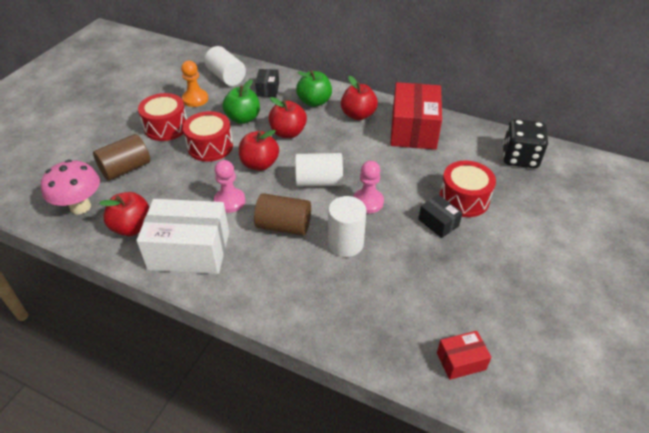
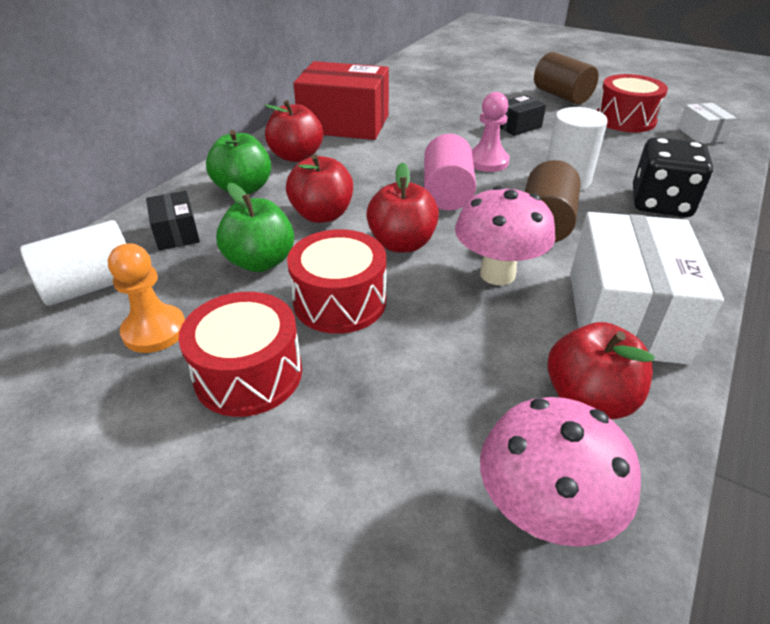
camera: 85 degrees left, 5 degrees down
brown cylinder [93,134,150,181] -> brown cylinder moved to [534,52,599,104]
pink pawn [214,160,245,213] -> pink mushroom [455,186,555,285]
black box [255,69,279,97] -> black box turned 60 degrees clockwise [146,191,200,251]
white cylinder [295,153,343,187] -> pink cylinder [424,134,476,210]
red box [437,331,492,380] -> white box [678,103,737,144]
red drum [439,161,496,217] -> red drum moved to [597,74,668,132]
black dice [503,119,548,168] -> black dice moved to [633,137,713,217]

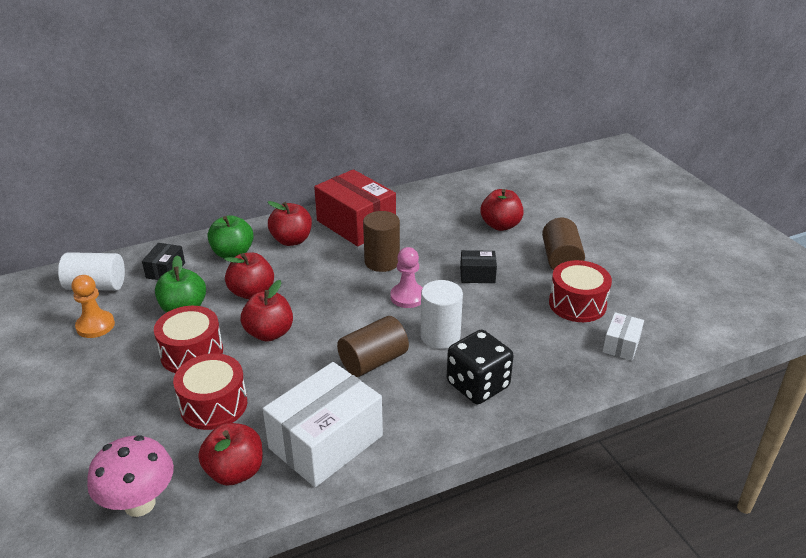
camera: 35 degrees right, 5 degrees down
red drum [179,292,302,417] -> red drum moved to [173,353,247,430]
pink cylinder [424,134,476,210] -> none
pink mushroom [455,186,555,285] -> none
none -> brown cylinder [363,211,400,272]
none -> red apple [480,189,524,231]

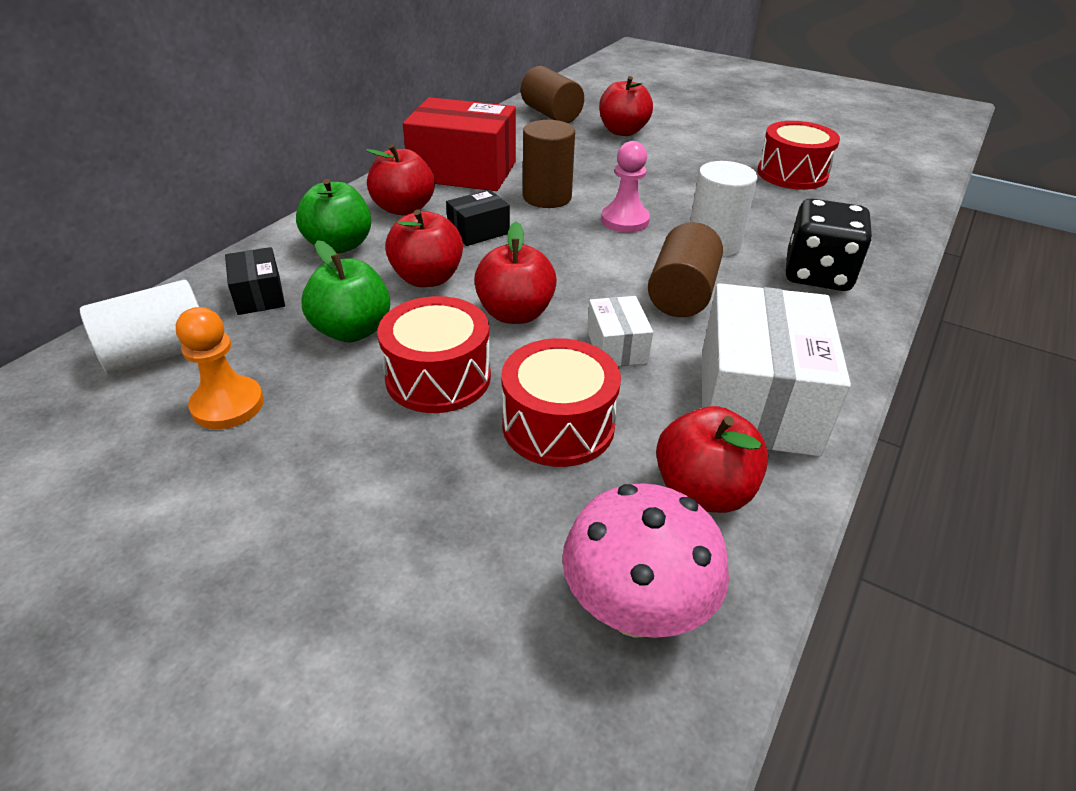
camera: 35 degrees left, 5 degrees up
black box [460,250,497,283] -> black box moved to [446,190,510,246]
brown cylinder [542,218,585,270] -> brown cylinder moved to [521,66,584,123]
white box [603,312,644,361] -> white box moved to [587,296,653,366]

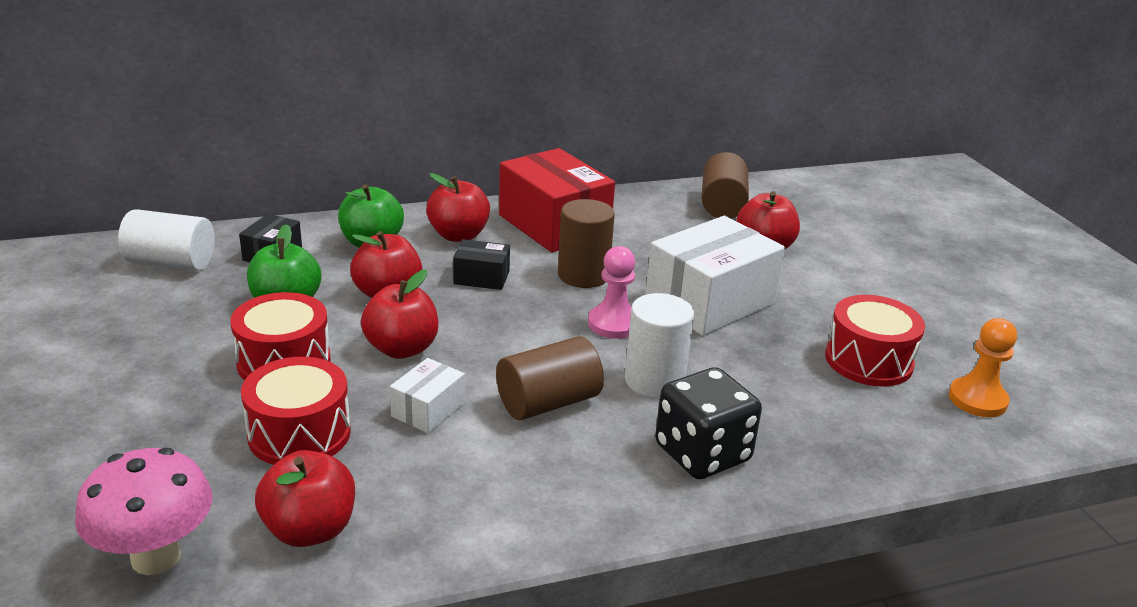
camera: 40 degrees right, 10 degrees down
orange pawn [176,307,264,429] -> orange pawn moved to [949,318,1017,417]
white box [702,283,851,456] -> white box moved to [646,216,785,336]

